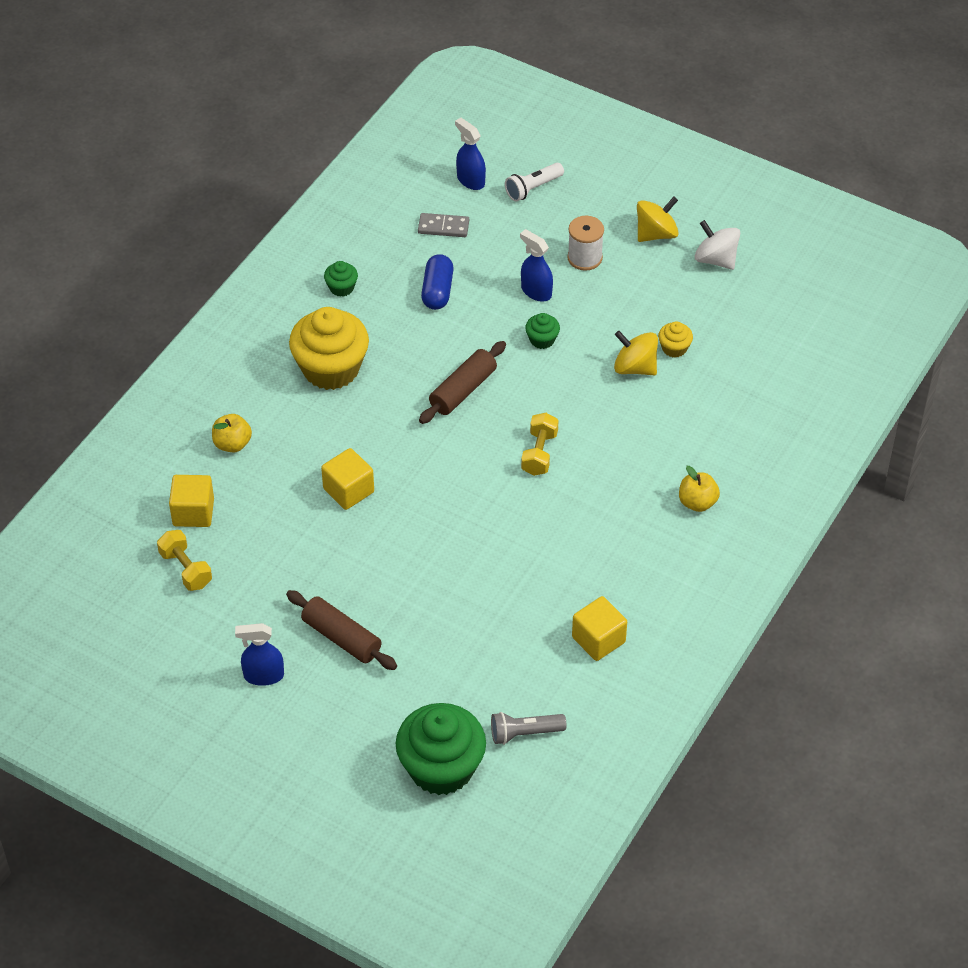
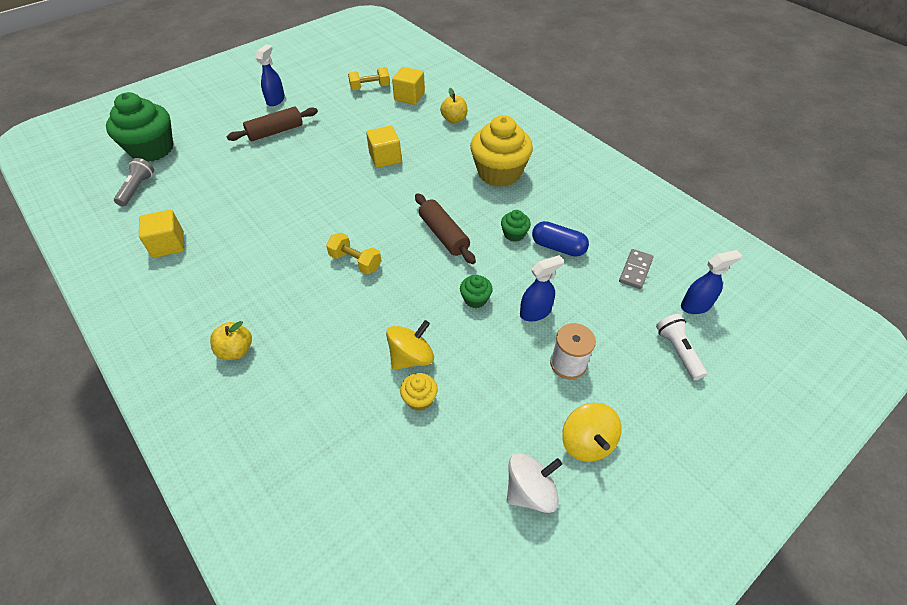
camera: 110 degrees right, 0 degrees up
green cupcake [324,261,358,297] -> green cupcake moved to [501,210,531,242]

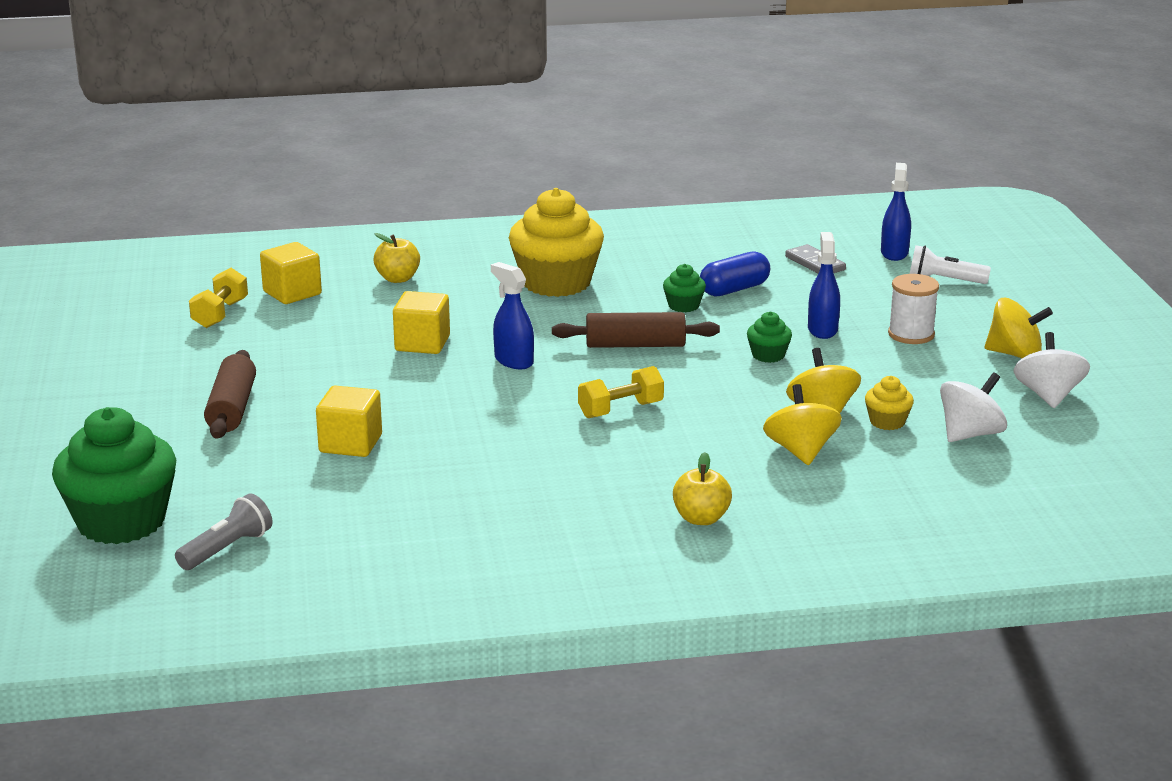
camera: 60 degrees left, 25 degrees down
grey flashlight [114,158,154,206] -> grey flashlight turned 90 degrees clockwise [175,493,273,570]
yellow cube [139,210,184,258] -> yellow cube moved to [316,385,382,457]
blue spray bottle [256,44,285,106] -> blue spray bottle moved to [491,262,534,369]
none -> yellow spinning top [763,384,842,465]
none -> white spinning top [940,372,1007,442]

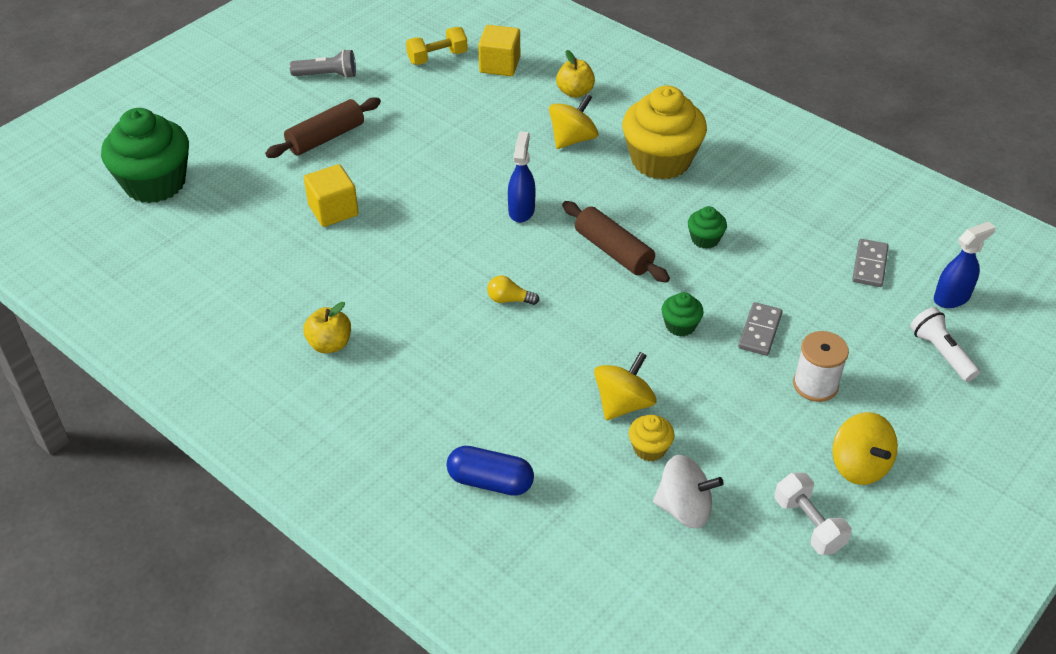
camera: 50 degrees right, 20 degrees up
grey flashlight [175,493,273,570] -> grey flashlight moved to [290,49,356,78]
yellow cube [393,291,450,354] -> none
yellow dumbbell [578,366,664,418] -> yellow light bulb [487,275,539,305]
yellow apple [673,452,732,525] -> yellow apple moved to [303,302,351,353]
blue capsule [700,251,770,297] -> blue capsule moved to [447,446,534,496]
yellow spinning top [763,384,842,465] -> yellow spinning top moved to [549,94,598,149]
blue spray bottle [808,232,840,339] -> grey domino [738,302,783,356]
white spinning top [1013,332,1090,408] -> white dumbbell [774,472,852,555]

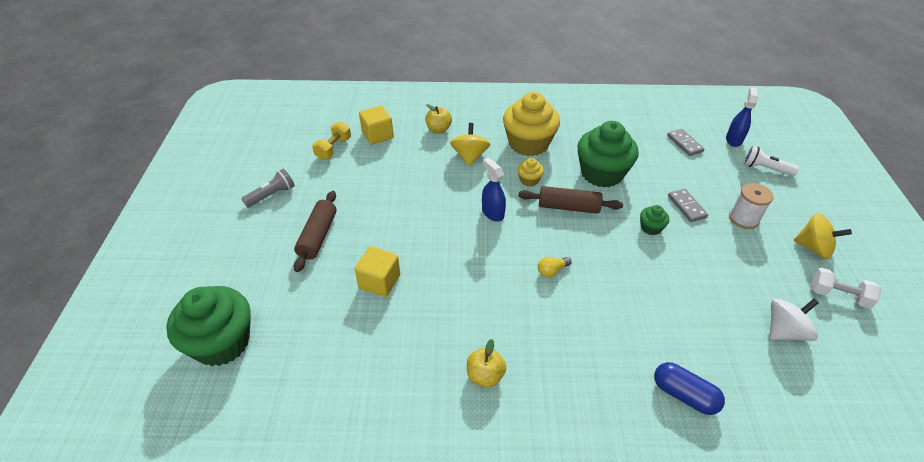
camera: 40 degrees left, 0 degrees up
blue capsule [447,446,534,496] -> blue capsule turned 60 degrees clockwise [654,362,725,415]
yellow spinning top [594,352,656,420] -> none
yellow cupcake [629,415,675,461] -> yellow cupcake moved to [517,158,544,187]
green cupcake [688,206,727,249] -> green cupcake [577,121,639,187], size x2.27

